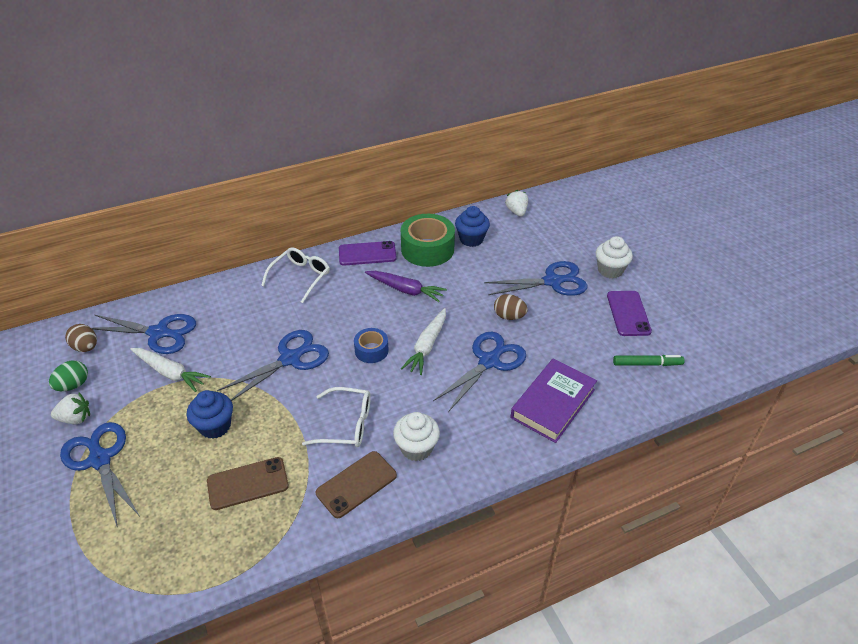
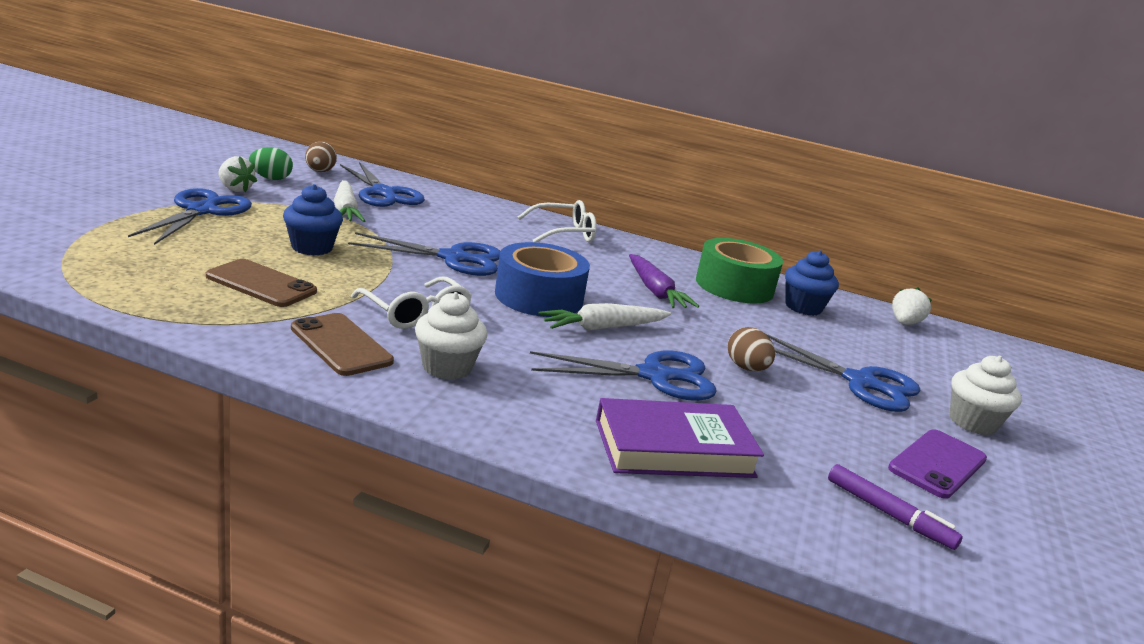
camera: 40 degrees right, 20 degrees down
brown phone [316,451,397,518] -> brown phone turned 45 degrees clockwise [291,313,394,376]
purple phone [339,241,397,266] -> none
blue tape [354,328,389,363] -> blue tape [495,242,590,317], size x1.83
green marker [613,355,685,366] -> purple marker [828,464,963,550]

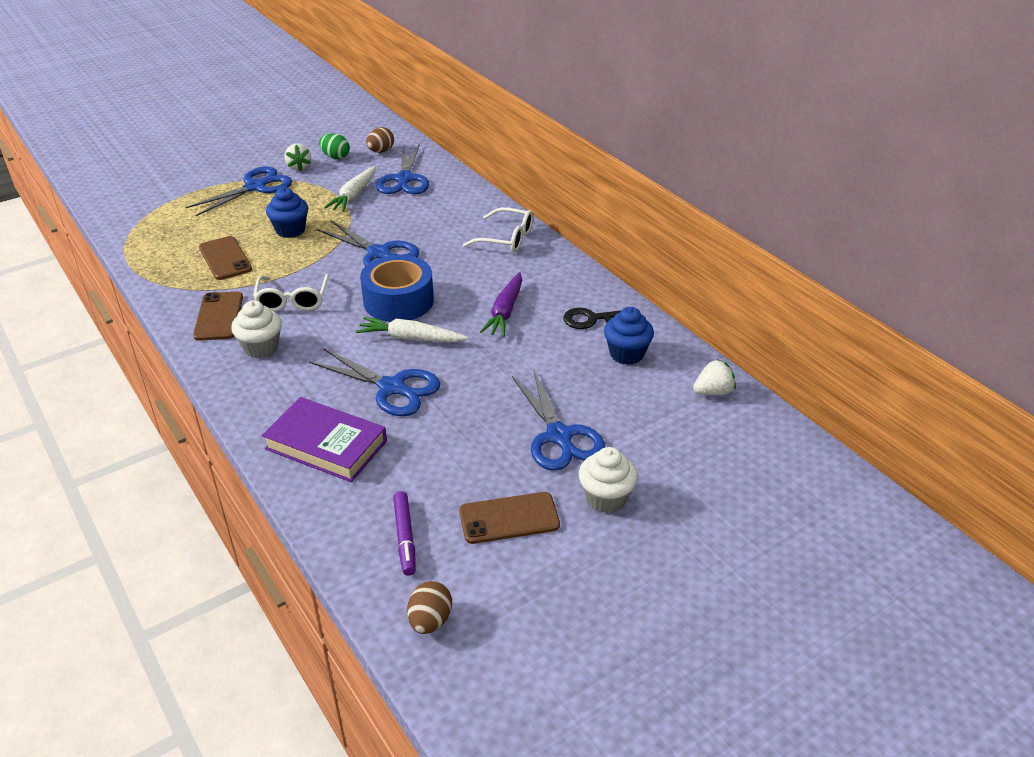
camera: 40 degrees right, 15 degrees up
green tape [696,238,783,304] -> black key [563,308,621,329]
brown egg [728,327,775,371] -> brown egg moved to [407,581,452,634]
purple phone [888,429,987,499] -> brown phone [459,492,560,544]

